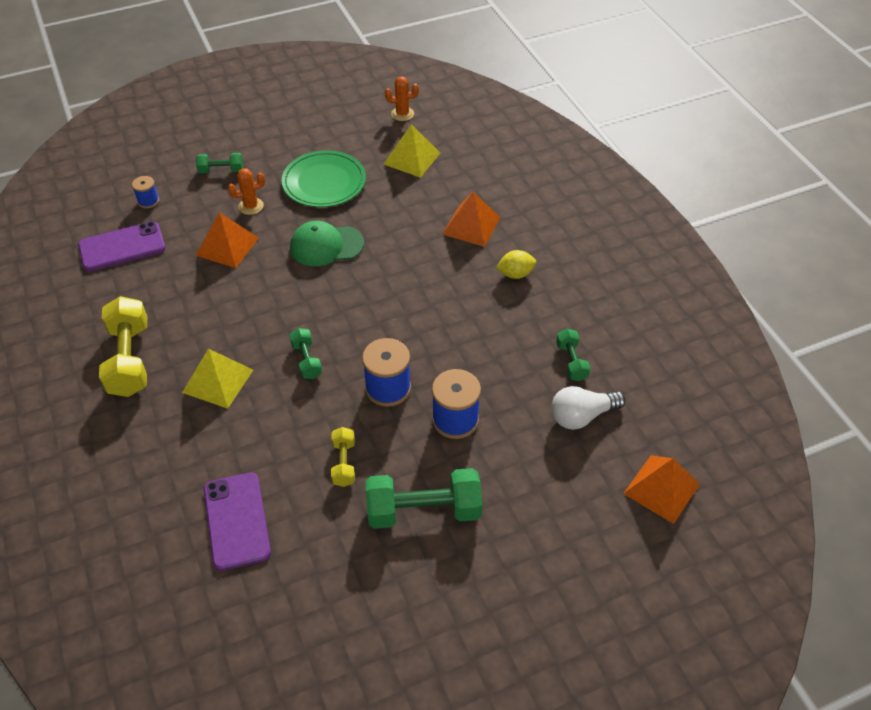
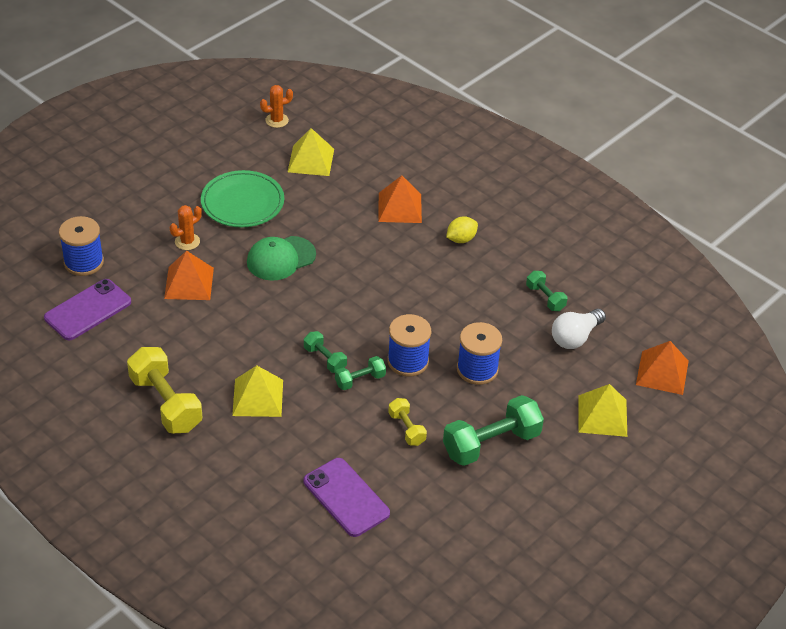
camera: 25 degrees left, 5 degrees down
blue spool [132,176,159,208] -> blue spool [59,216,104,276], size x1.82
green dumbbell [196,153,243,174] -> green dumbbell moved to [335,356,386,390]
none -> yellow pyramid [578,384,627,437]

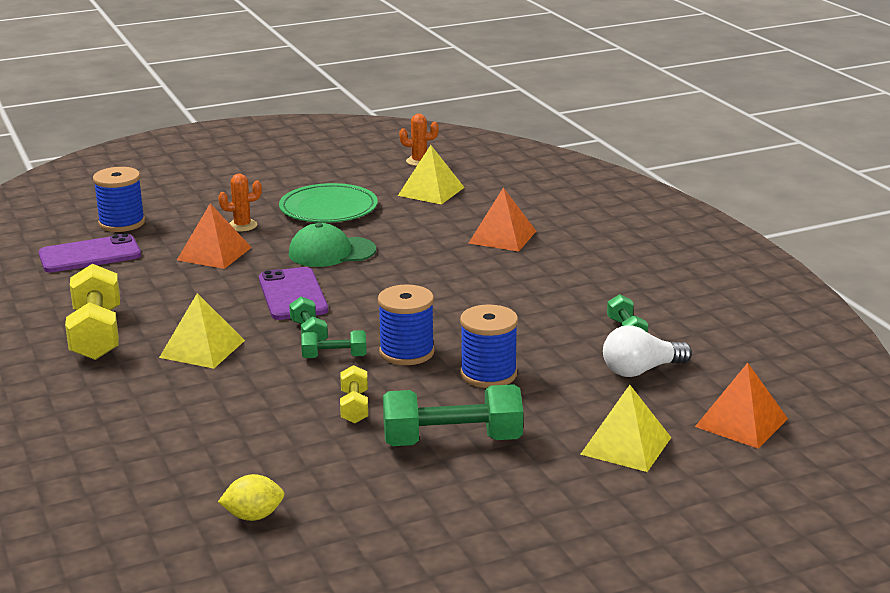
camera: 25 degrees right, 20 degrees down
purple phone [304,458,390,537] -> purple phone moved to [259,267,328,320]
yellow lemon [446,216,478,243] -> yellow lemon moved to [218,474,285,521]

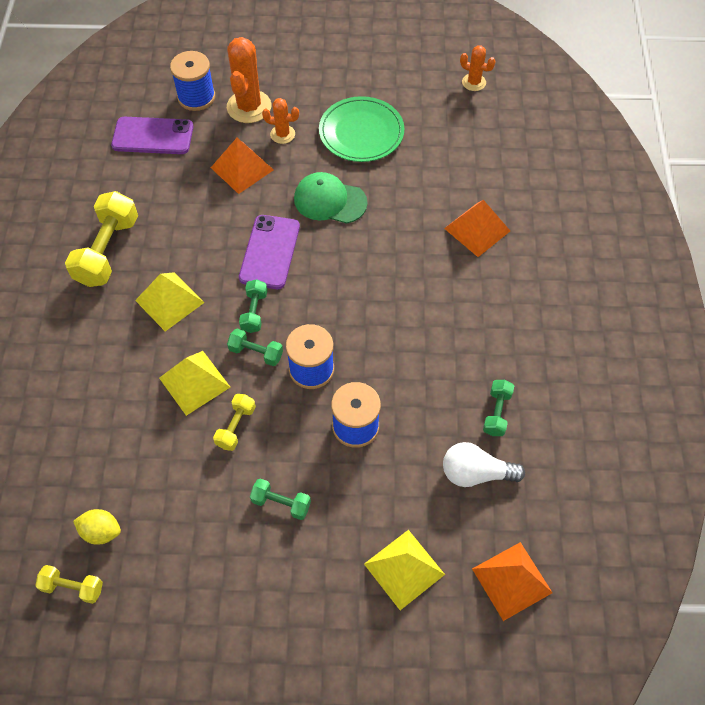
camera: 25 degrees right, 35 degrees up
green dumbbell [383,384,523,446] -> green dumbbell [250,479,311,520], size x0.53
yellow pyramid [398,145,465,204] -> yellow pyramid moved to [159,351,230,416]
none -> yellow dumbbell [35,565,103,604]
none -> orange cactus [227,37,272,123]

